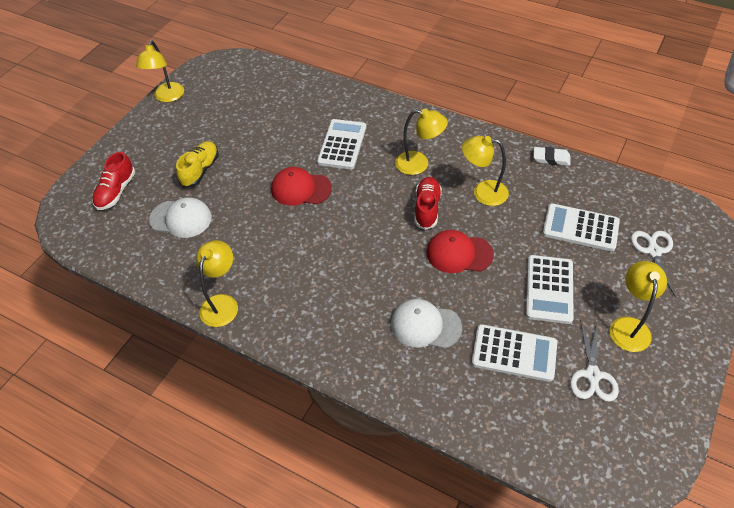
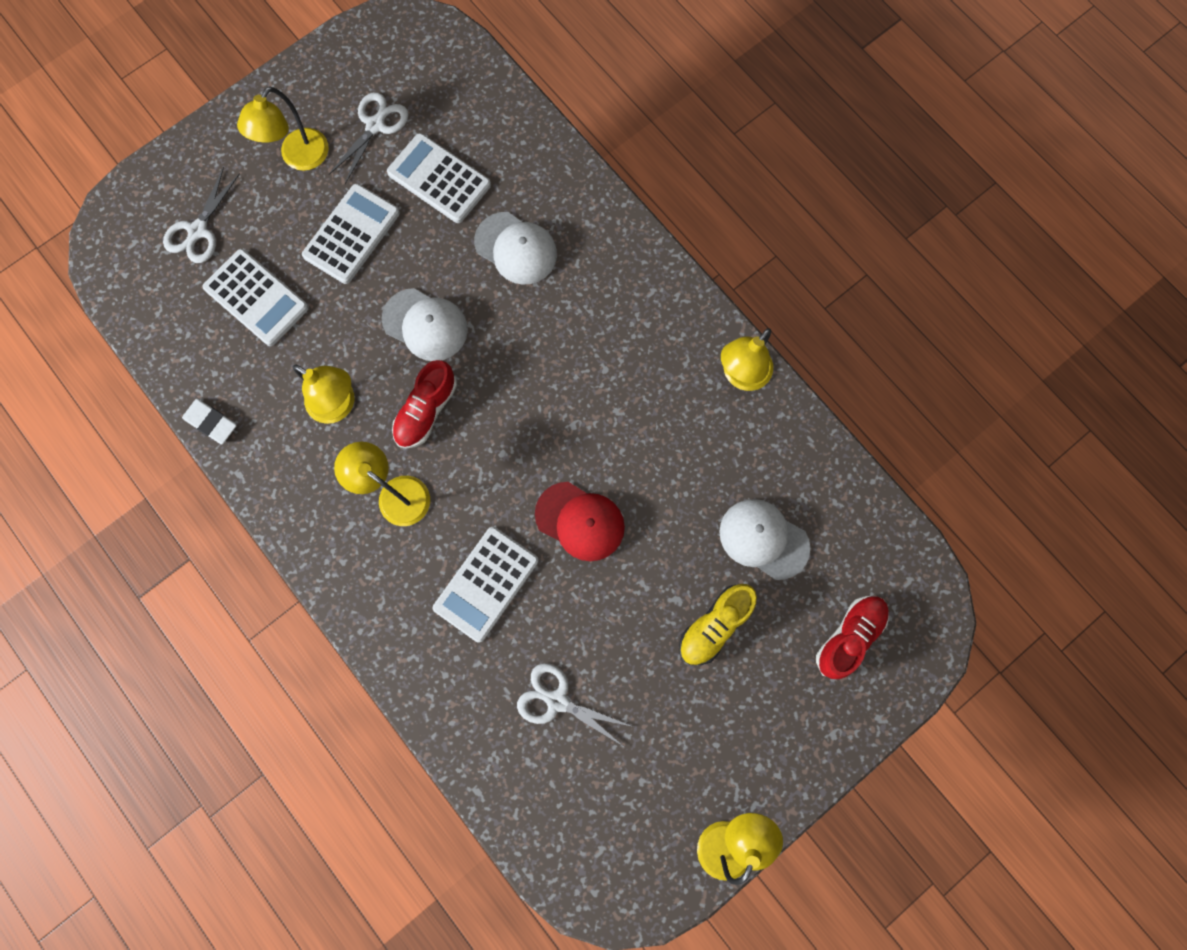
camera: 160 degrees left, 25 degrees up
red cap [427,230,494,273] -> white cap [382,288,468,361]
none -> white scissors [517,663,634,746]

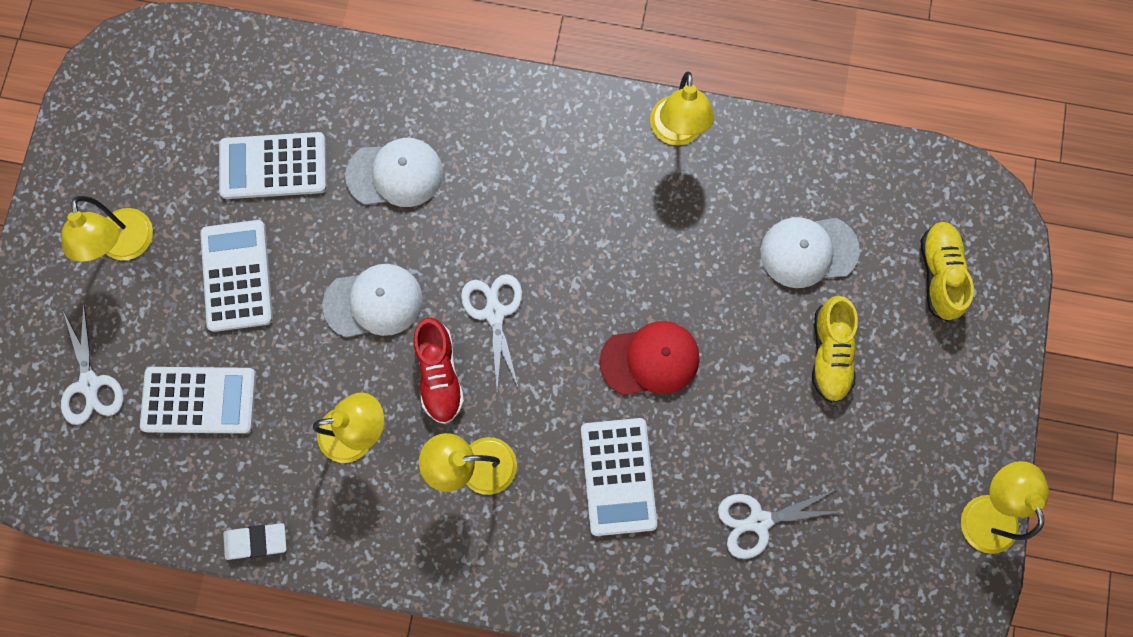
camera: 40 degrees left, 0 degrees up
white scissors [329,92,408,184] -> white scissors moved to [461,274,522,392]
red shoe [816,596,889,679] -> yellow shoe [921,221,974,322]

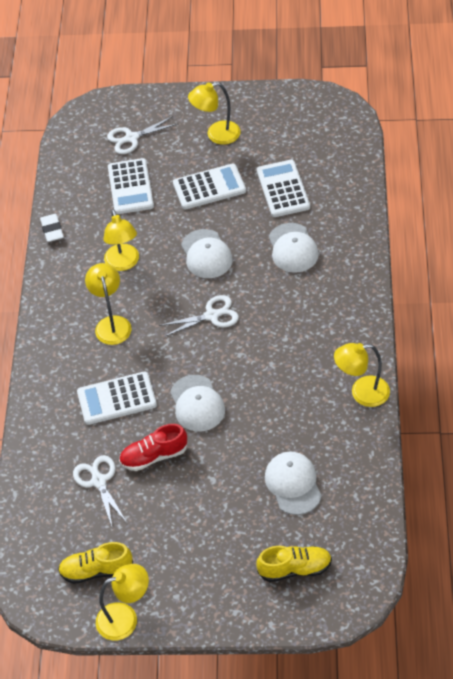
camera: 85 degrees right, 25 degrees down
red shoe [414,318,464,424] -> red shoe moved to [119,424,187,471]
red cap [599,321,700,396] -> white cap [170,375,225,431]
yellow shoe [812,296,858,403] -> yellow shoe moved to [58,542,133,584]

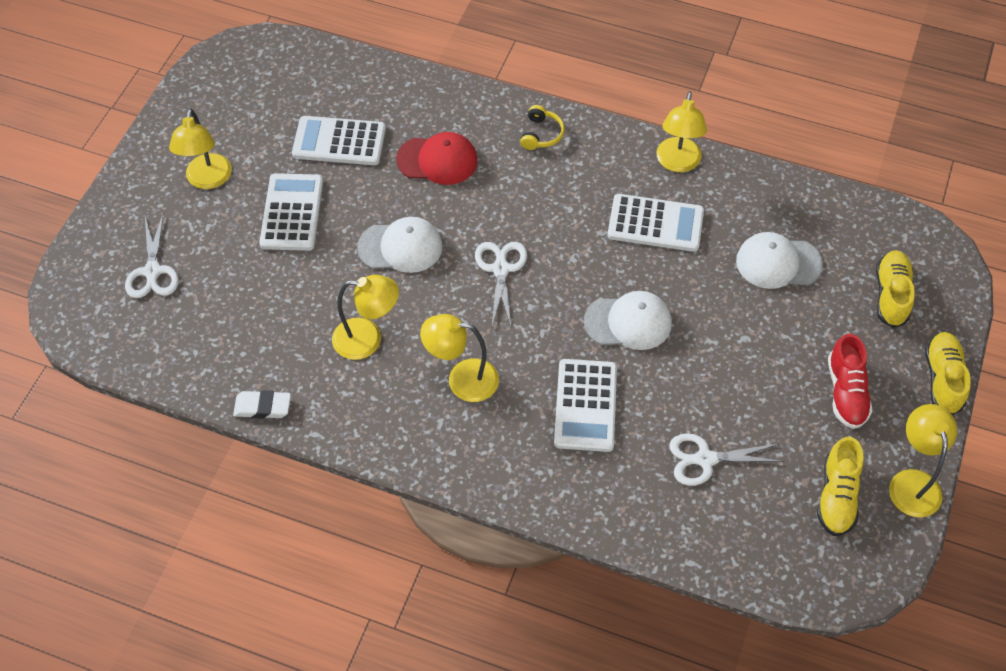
camera: 75 degrees left, 5 degrees up
white calculator [108,158,154,214] -> white calculator moved to [608,194,704,252]
red shoe [119,424,187,471] -> red shoe moved to [828,333,873,429]
white cap [269,223,319,273] -> red cap [396,132,478,185]
none -> yellow headphones [520,105,565,150]
none -> yellow shoe [925,332,971,415]

